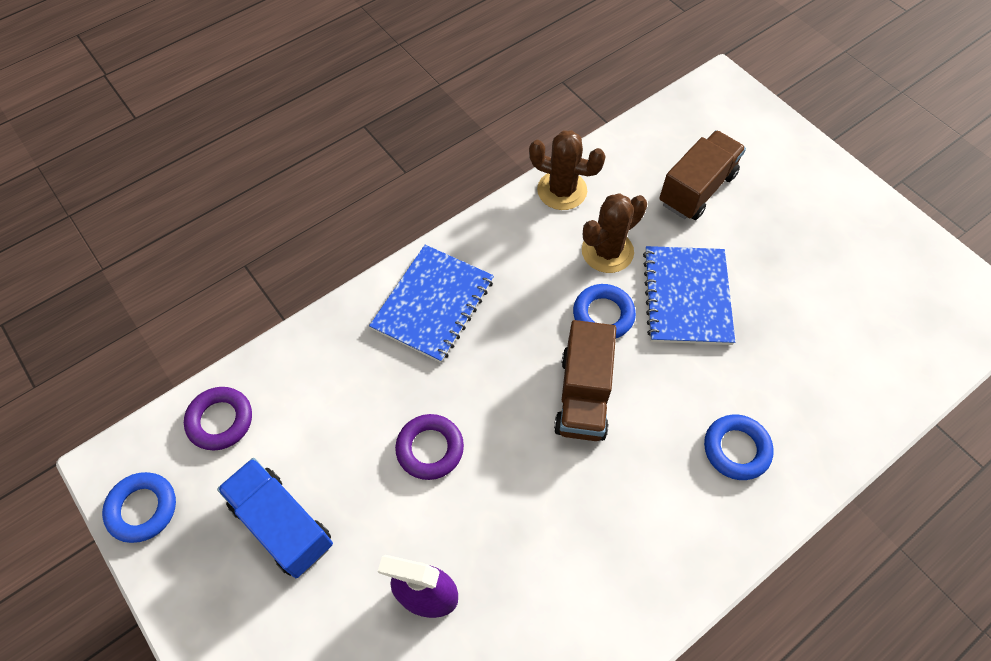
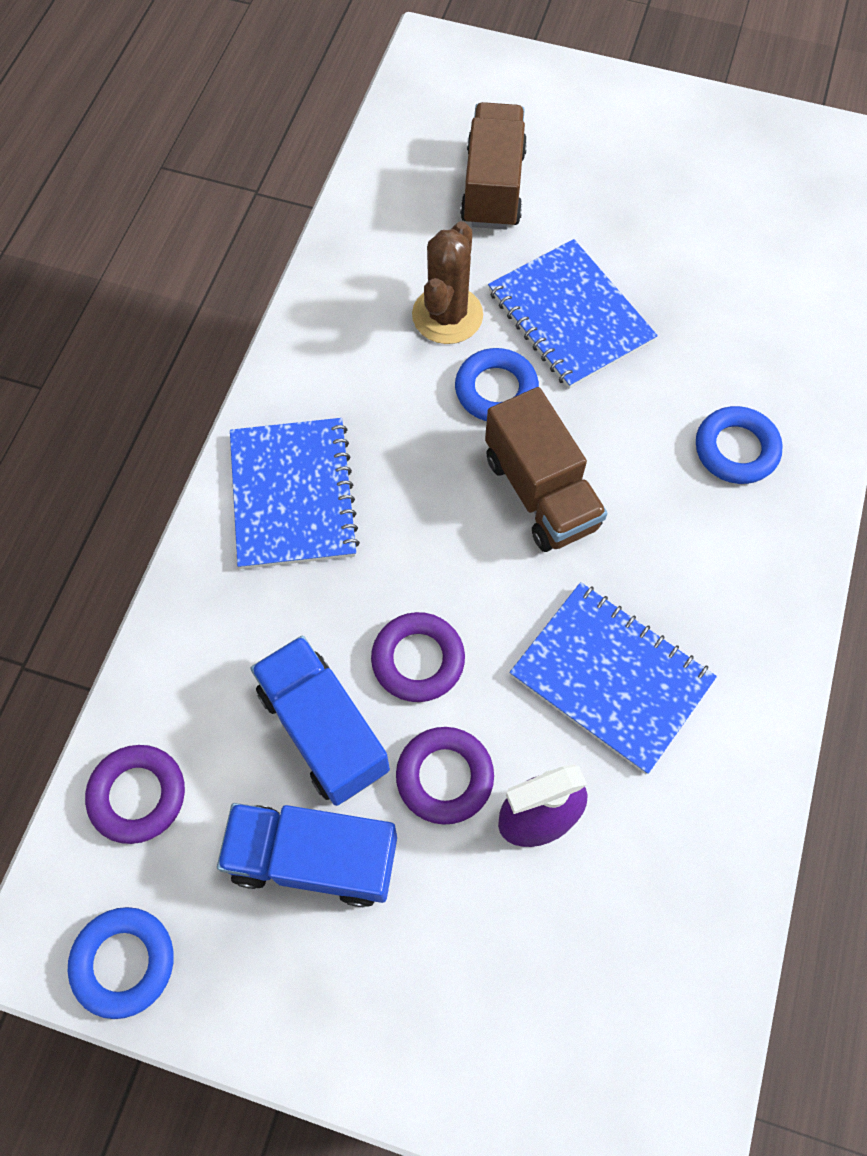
camera: 35 degrees left, 5 degrees up
brown cactus [529,130,606,210] -> none
none -> blue truck [250,635,390,806]
none -> purple ring [396,727,494,825]
none -> blue notebook [510,582,717,774]

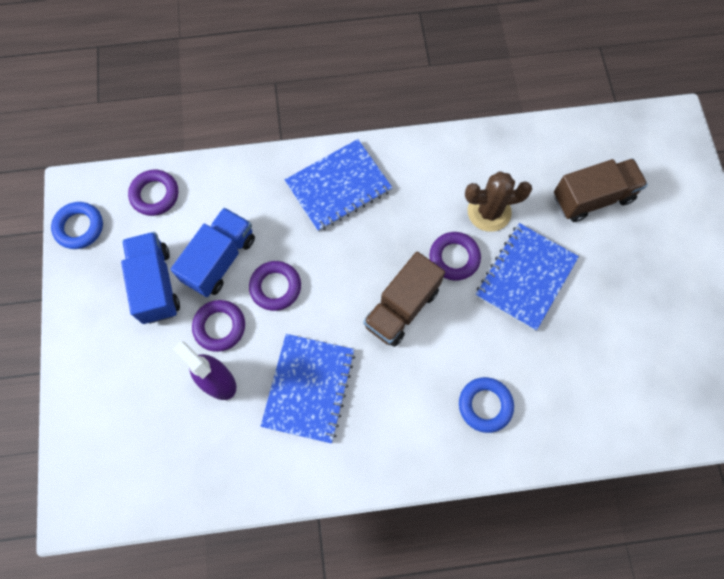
camera: 65 degrees right, 5 degrees up
blue ring [455,348,539,421] -> purple ring [429,232,481,281]

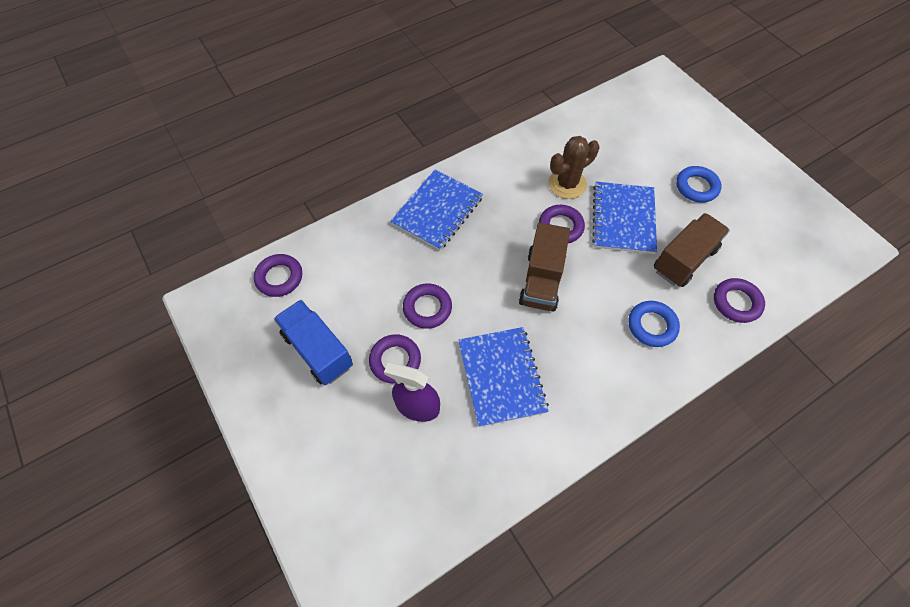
camera: 25 degrees left, 10 degrees down
blue ring [51,202,103,249] -> blue ring moved to [676,166,722,203]
blue truck [171,208,255,297] -> none
brown truck [554,158,648,222] -> brown truck moved to [654,213,730,287]
none -> purple ring [714,278,765,323]

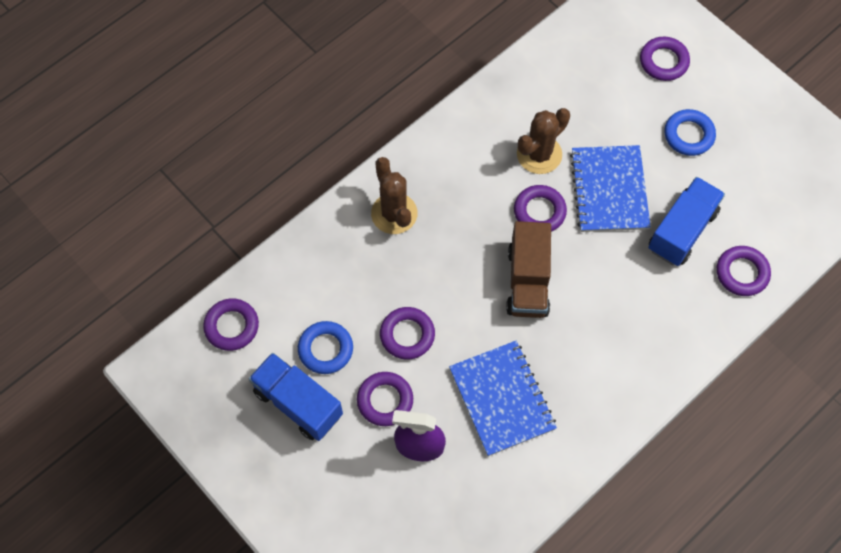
camera: 10 degrees left, 5 degrees up
blue notebook [390,170,483,251] -> brown cactus [371,157,417,234]
blue ring [628,301,680,347] -> blue ring moved to [298,321,353,374]
brown truck [654,213,730,287] -> blue truck [648,177,725,266]
none -> purple ring [640,37,690,81]

